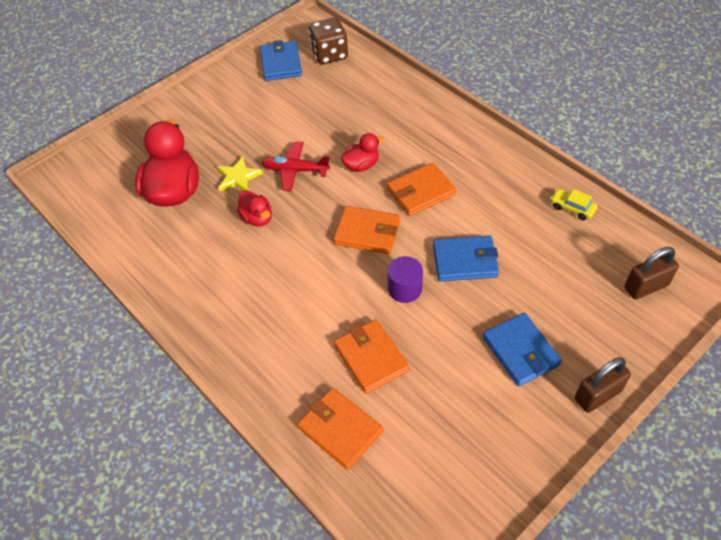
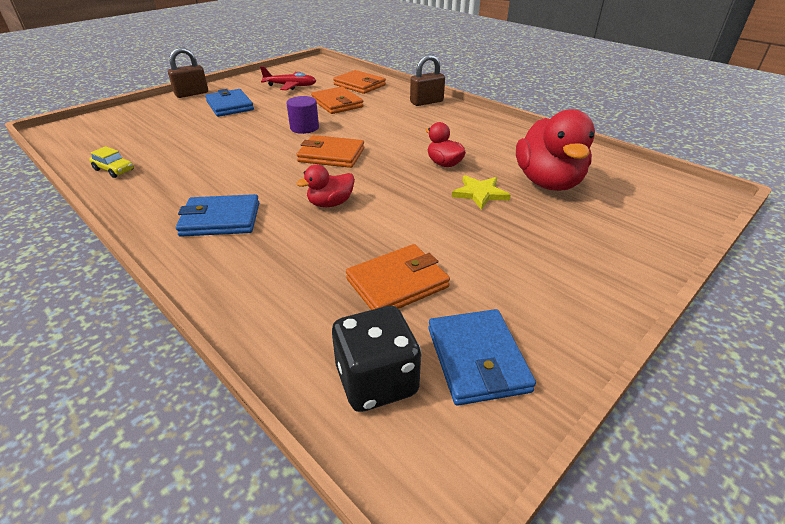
camera: 175 degrees right, 15 degrees down
red plane [261,141,330,191] -> red plane moved to [260,66,316,90]
brown dice [309,18,348,64] -> black dice [332,306,421,412]
orange wallet [387,163,456,216] -> orange wallet moved to [346,244,450,310]
blue wallet [433,235,499,282] -> blue wallet moved to [176,194,259,237]
brown padlock [625,247,679,300] -> brown padlock moved to [410,54,445,106]

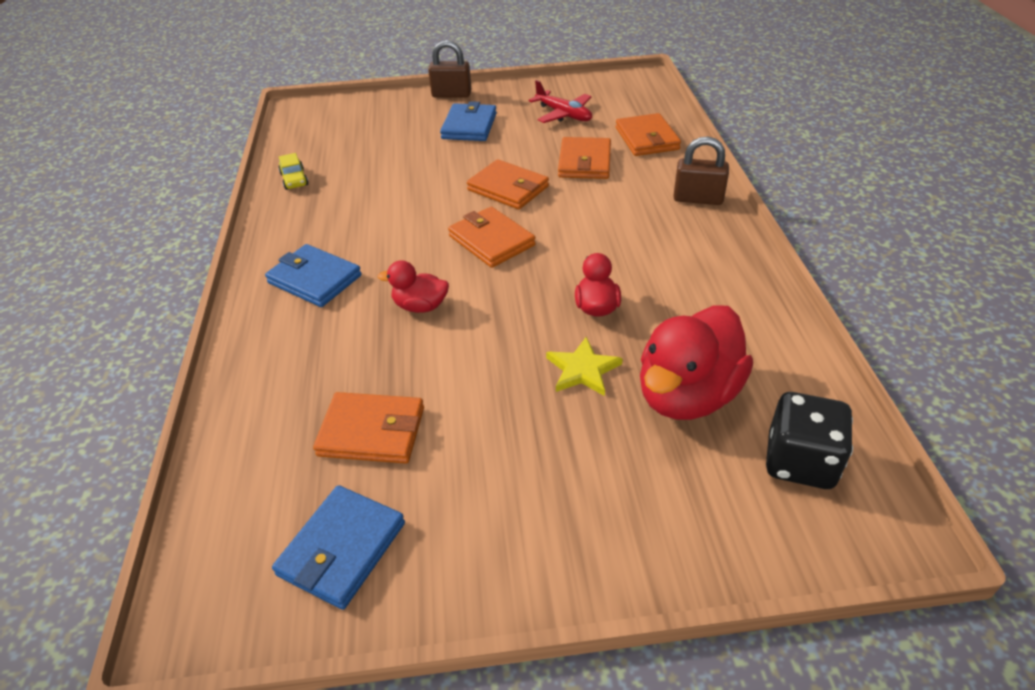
camera: 40 degrees right, 5 degrees up
purple cylinder [286,96,319,134] -> orange wallet [467,159,549,209]
black dice [332,306,421,412] -> black dice moved to [766,392,853,489]

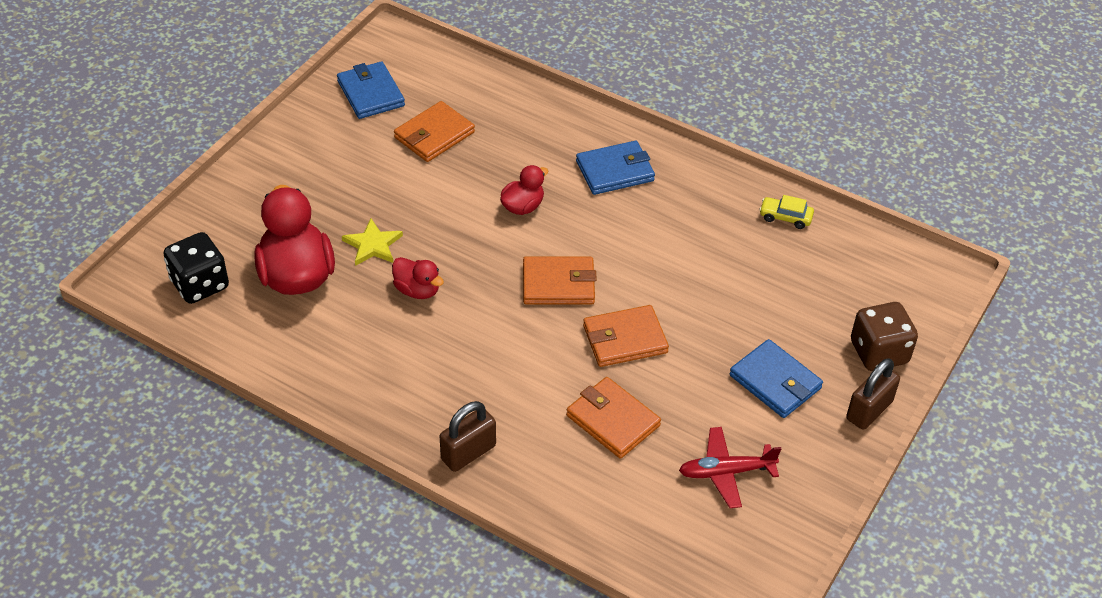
camera: 125 degrees right, 5 degrees up
orange wallet [616,113,681,156] -> none
none -> brown dice [851,302,918,371]

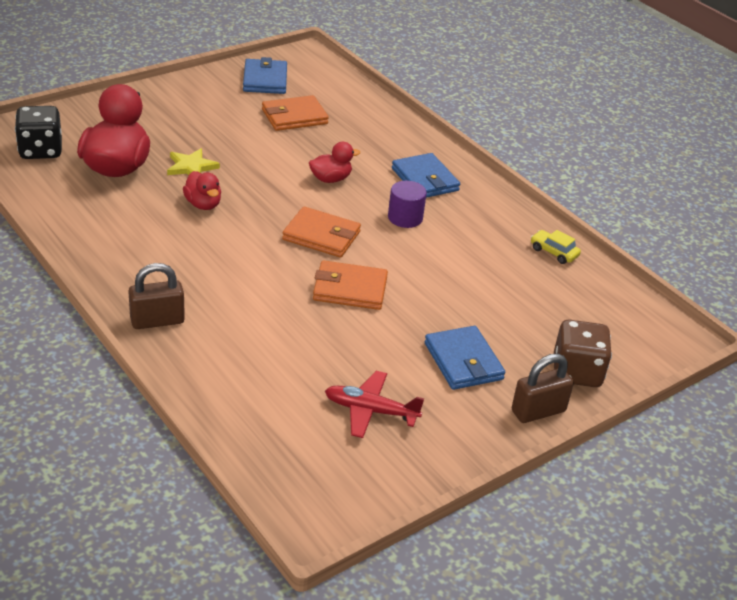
camera: 20 degrees right, 10 degrees down
orange wallet [566,377,661,459] -> none
blue wallet [576,141,655,195] -> blue wallet turned 60 degrees clockwise [392,153,460,198]
none -> purple cylinder [388,181,427,228]

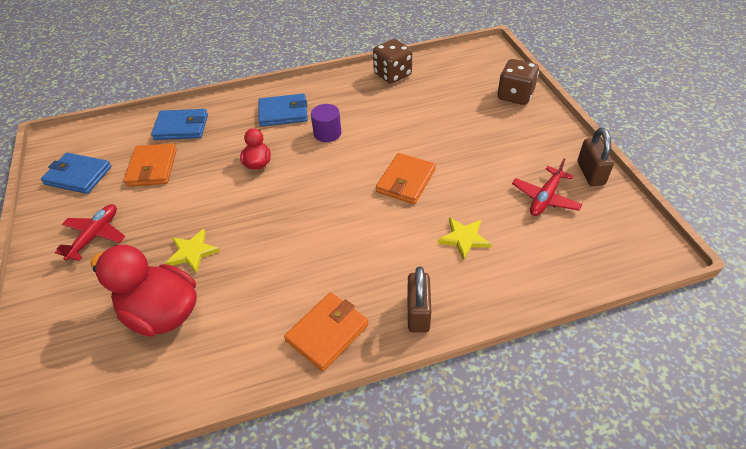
camera: 65 degrees left, 10 degrees up
black dice [15,106,62,159] -> none
red duck [183,171,221,210] -> none
orange wallet [282,207,361,257] -> orange wallet moved to [284,292,369,371]
blue wallet [424,326,505,390] -> blue wallet moved to [151,109,208,140]
brown padlock [512,354,574,423] -> brown padlock moved to [577,128,614,186]
yellow car [531,230,581,264] -> brown dice [373,39,412,84]
none -> red plane [55,204,125,261]
none -> yellow star [437,217,491,261]

